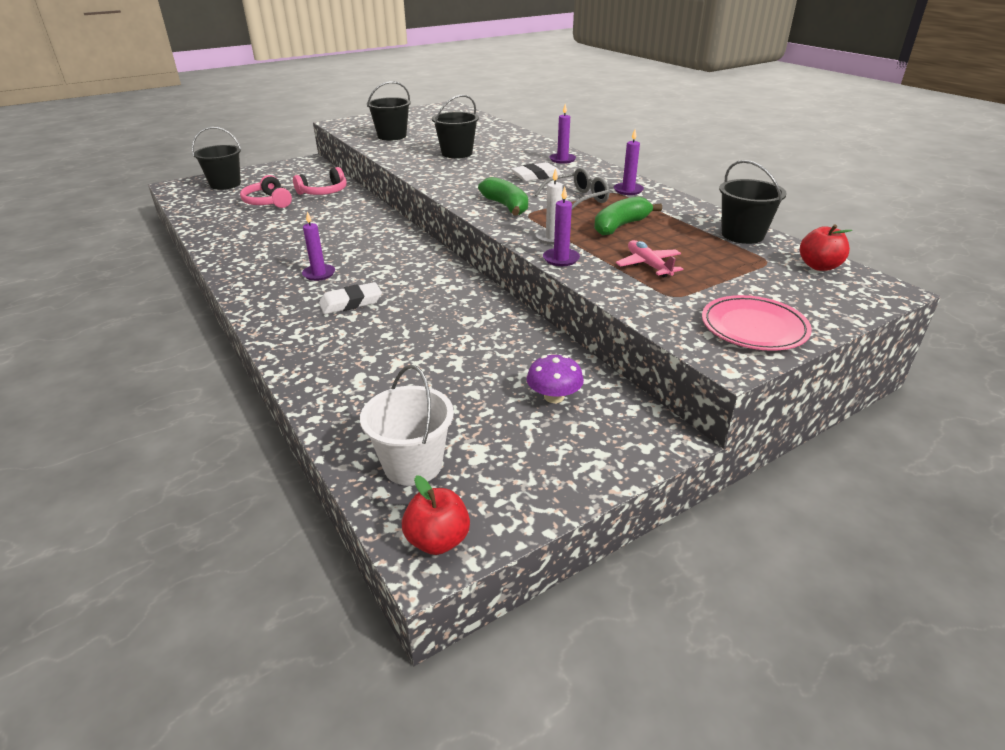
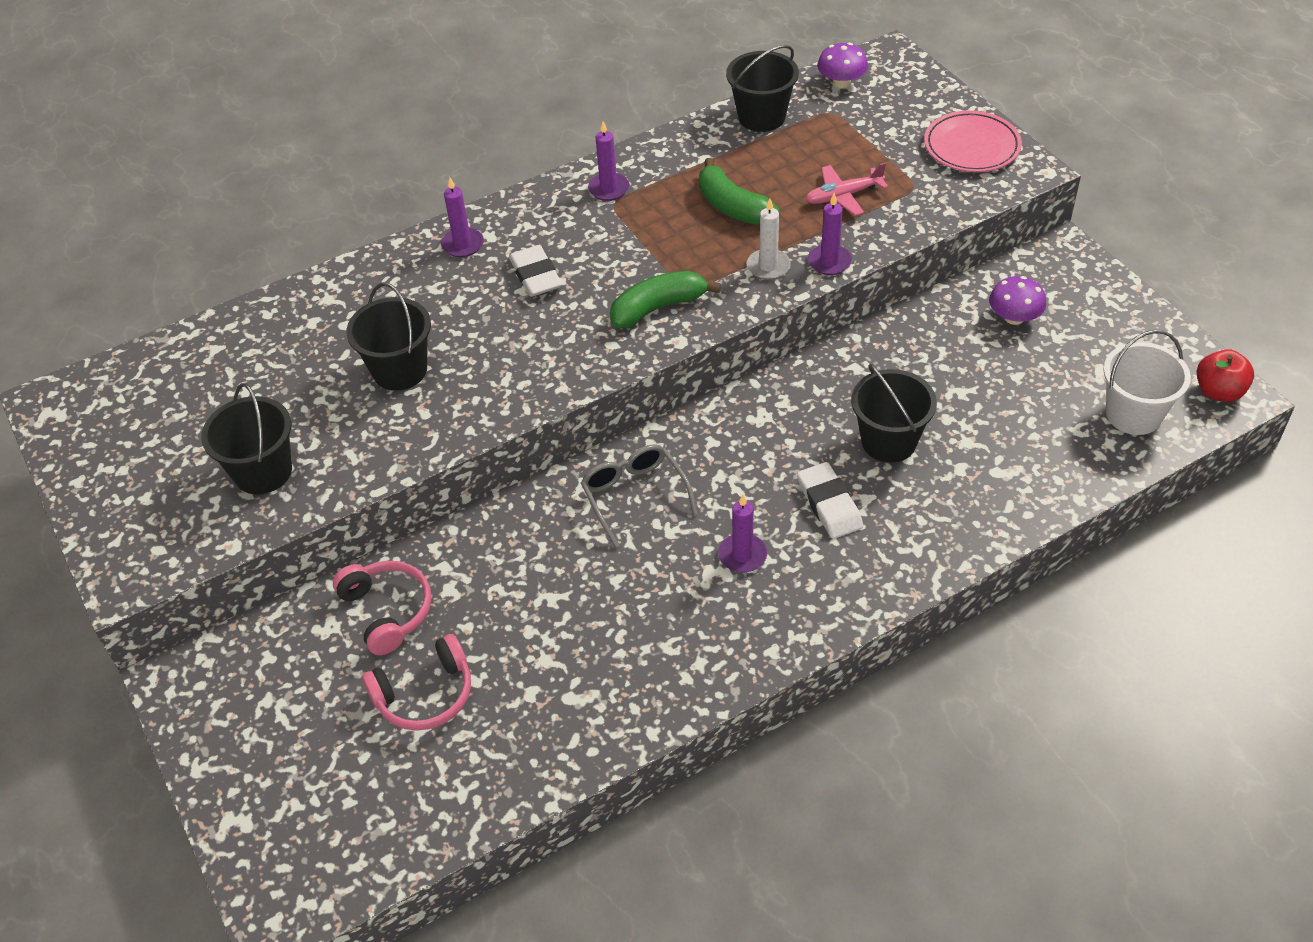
camera: 85 degrees left, 15 degrees up
black bucket [192,127,241,190] -> black bucket moved to [851,364,937,463]
grey glasses [534,167,609,209] -> grey glasses moved to [581,444,698,548]
red apple [800,224,852,271] -> purple mushroom [817,43,868,88]

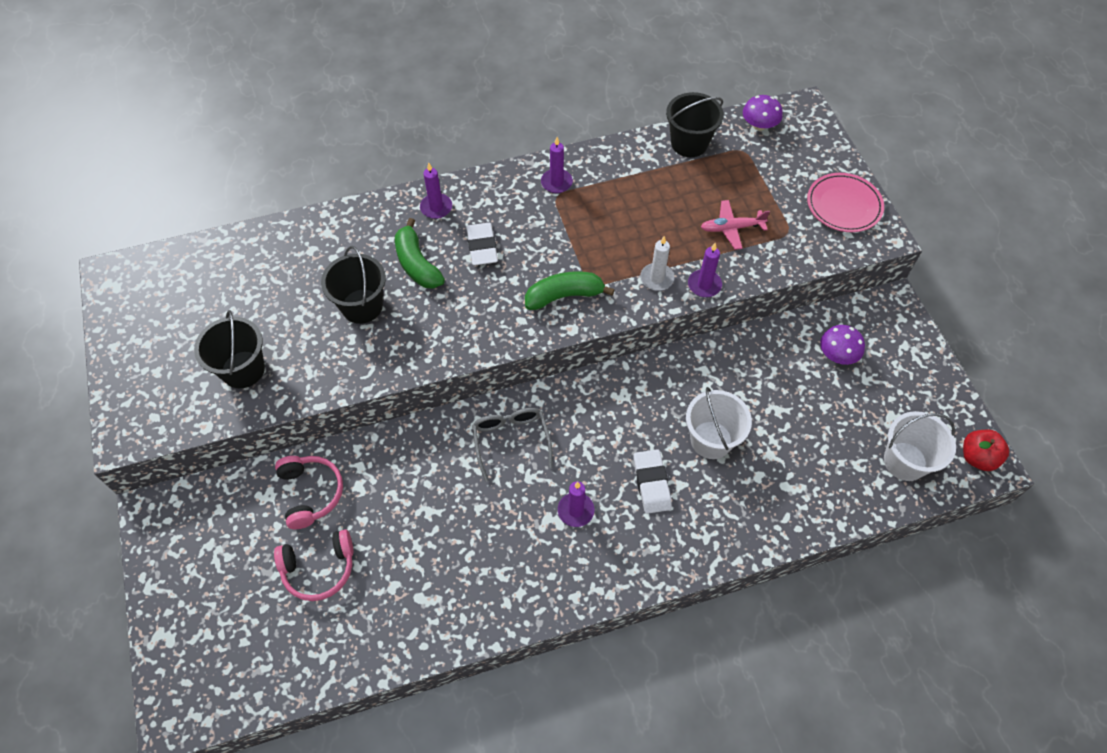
camera: 10 degrees right, 10 degrees up
green banana [699,158,779,225] -> green banana moved to [395,218,445,289]
black bucket [851,364,937,463] -> white bucket [686,387,752,459]

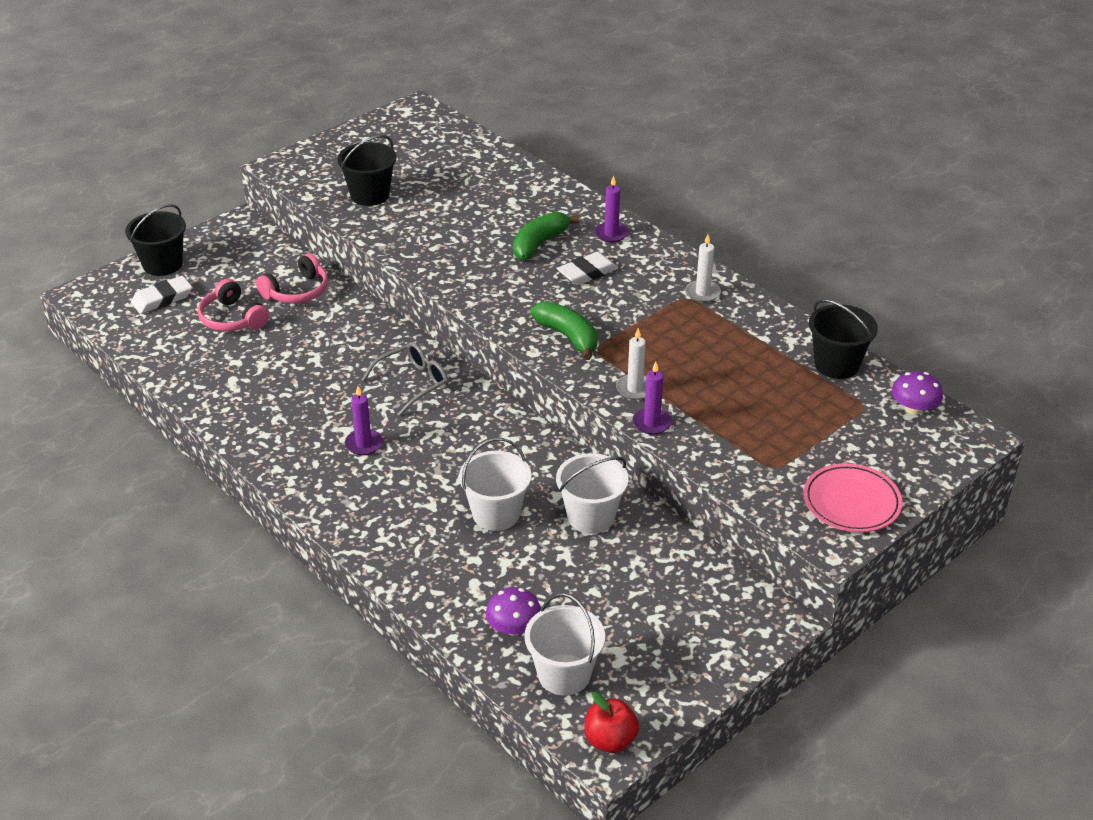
camera: 65 degrees right, 20 degrees down
black bucket [321,246,386,324] -> black bucket moved to [125,204,186,276]
purple candle [541,137,573,193] -> white candle [685,234,721,302]
white eraser [633,449,672,514] -> white eraser moved to [131,276,192,314]
pink plane [701,200,770,250] -> none
purple mushroom [820,325,865,365] -> purple mushroom moved to [486,587,541,636]
none -> white bucket [556,453,629,534]

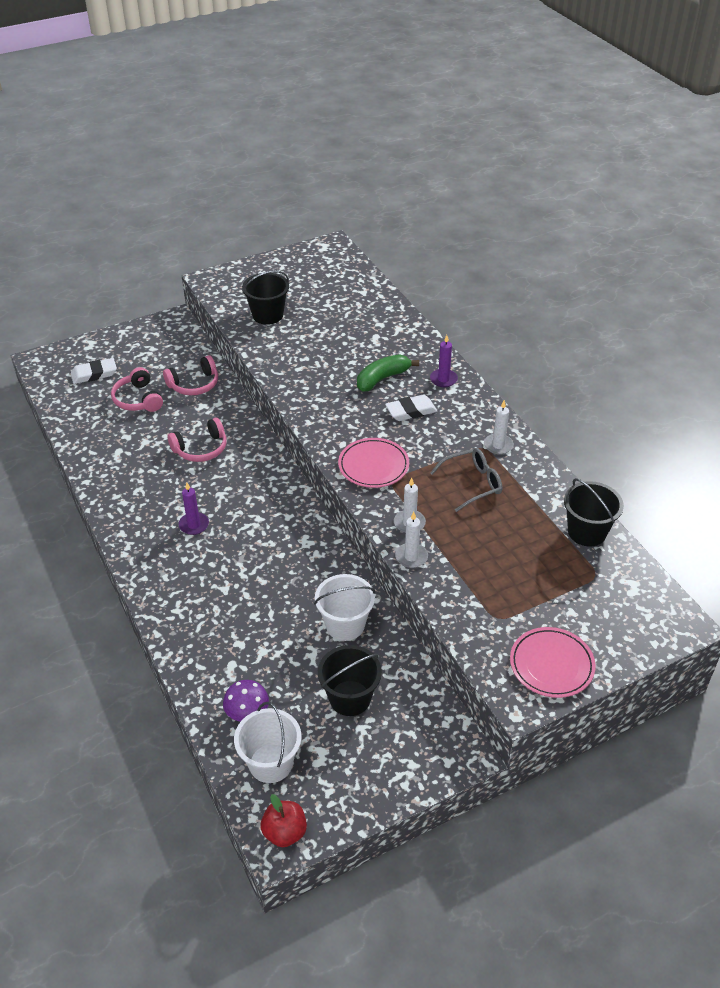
camera: 15 degrees right, 5 degrees up
black bucket [125,204,186,276] -> black bucket moved to [318,645,382,716]
grey glasses [362,342,448,416] -> grey glasses moved to [430,448,502,512]
white bucket [459,438,531,531] -> none
green banana [530,301,598,360] -> pink plate [338,438,409,488]
purple candle [632,362,672,435] -> white candle [395,512,428,568]
purple mushroom [892,371,943,415] -> none
none -> pink headphones [168,418,227,462]

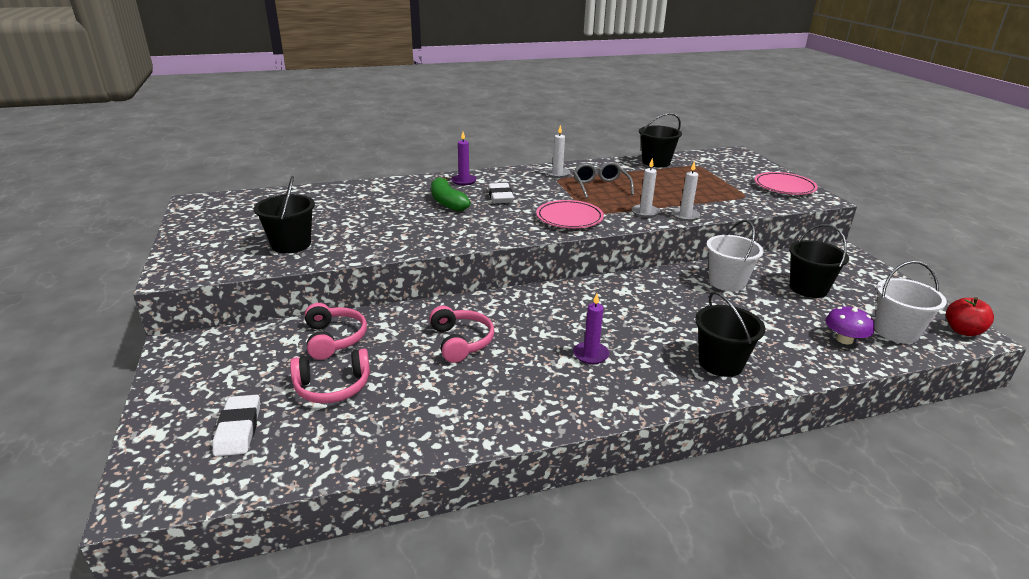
camera: 80 degrees left, 15 degrees down
none -> black bucket [695,291,765,377]

